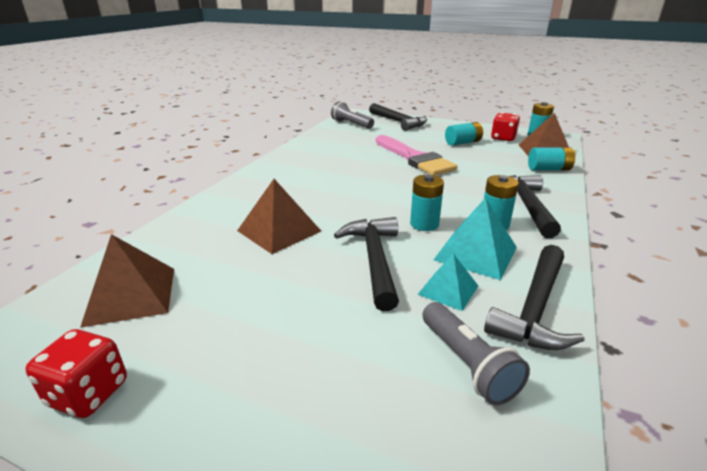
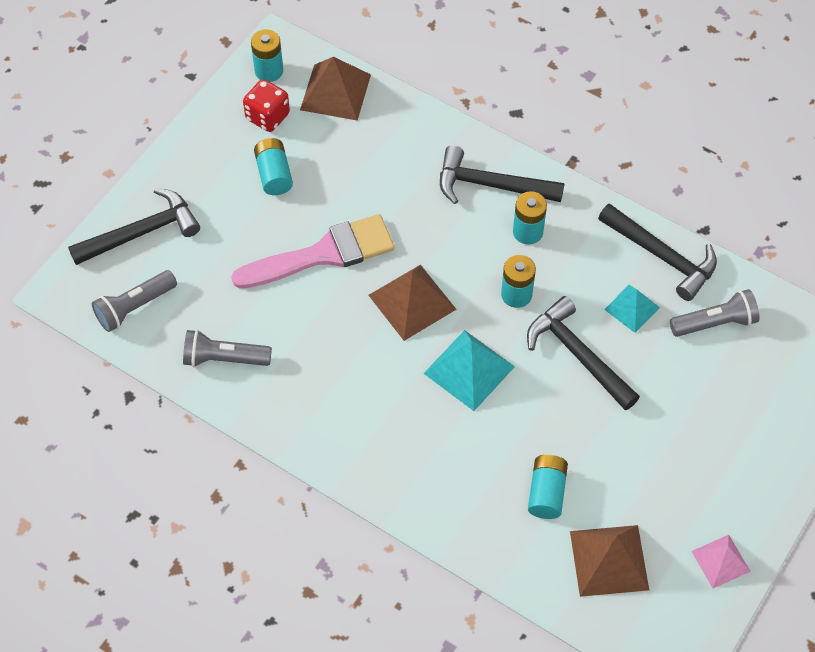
camera: 80 degrees left, 30 degrees up
red dice [26,329,127,418] -> pink pyramid [691,535,751,588]
brown pyramid [237,179,321,254] -> brown pyramid moved to [368,265,457,341]
black hammer [334,217,399,311] -> black hammer turned 45 degrees clockwise [527,296,640,410]
turquoise pyramid [434,198,517,280] -> turquoise pyramid moved to [423,330,515,411]
turquoise battery [528,147,575,171] -> turquoise battery moved to [528,455,568,519]
none -> grey flashlight [183,330,272,367]

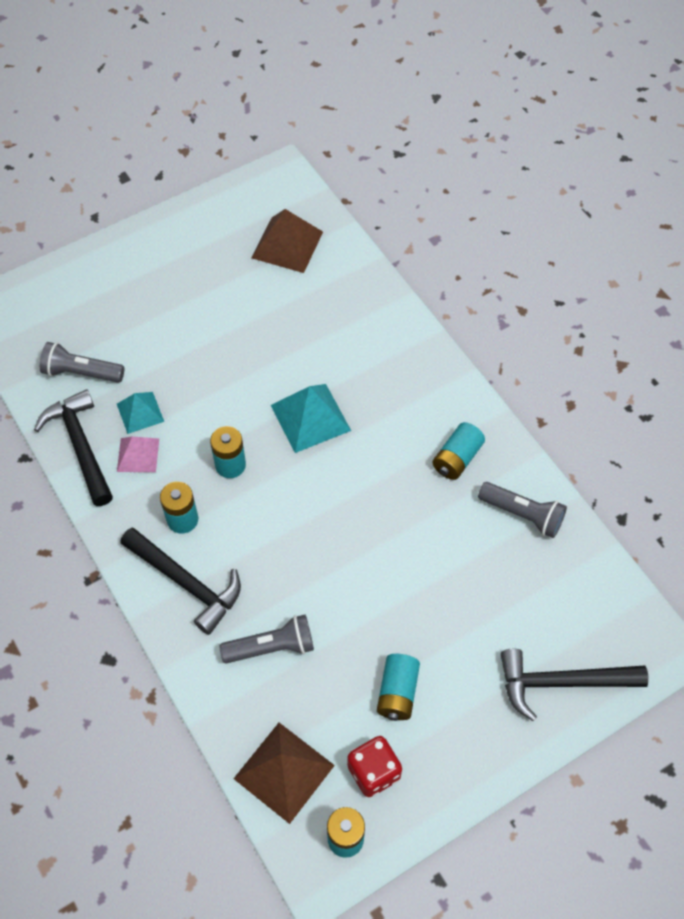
camera: 155 degrees left, 0 degrees up
grey flashlight [92,270,177,332] -> grey flashlight moved to [219,615,314,664]
pink brush [231,214,395,289] -> none
brown pyramid [368,265,457,341] -> none
black hammer [527,296,640,410] -> none
turquoise battery [528,455,568,519] -> turquoise battery moved to [432,422,485,480]
pink pyramid [691,535,751,588] -> pink pyramid moved to [117,436,159,472]

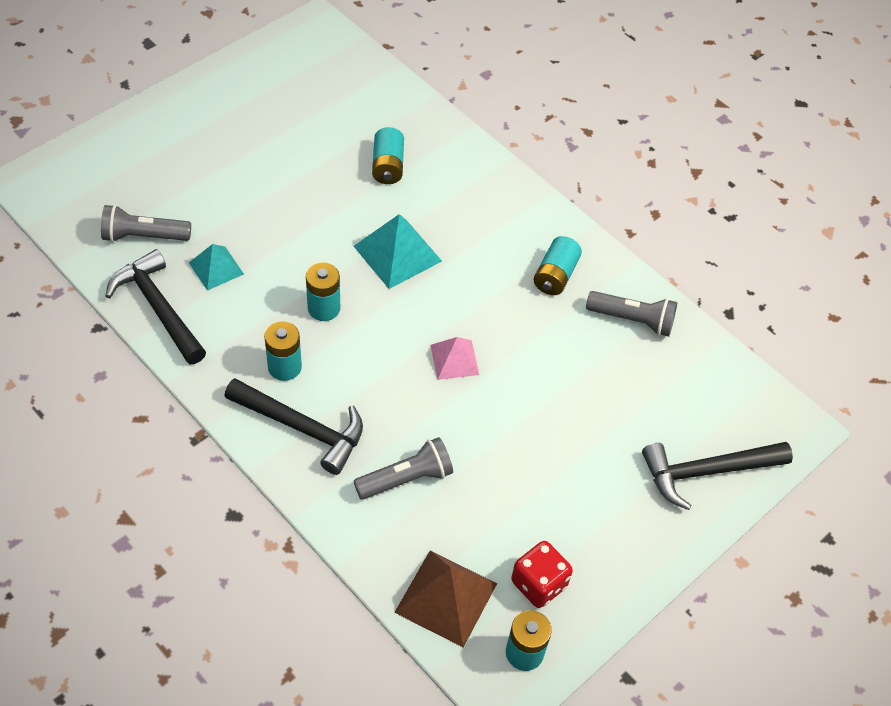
camera: 15 degrees left, 5 degrees down
pink pyramid [117,436,159,472] -> pink pyramid moved to [431,337,479,380]
brown pyramid [252,209,323,273] -> none
turquoise battery [377,654,420,721] -> turquoise battery moved to [372,127,404,184]

